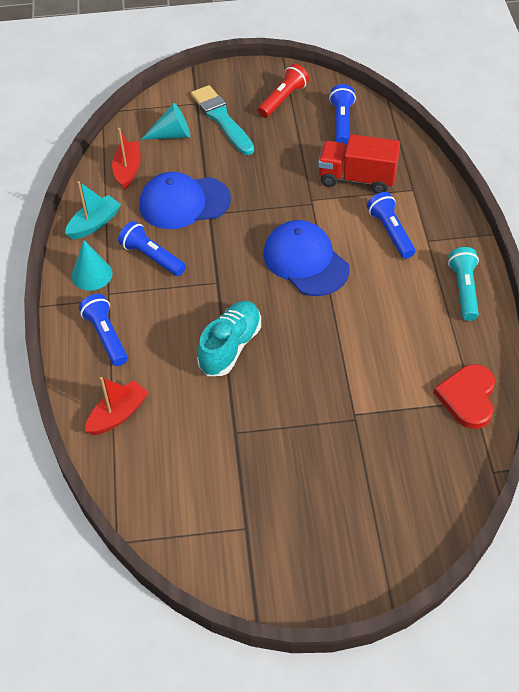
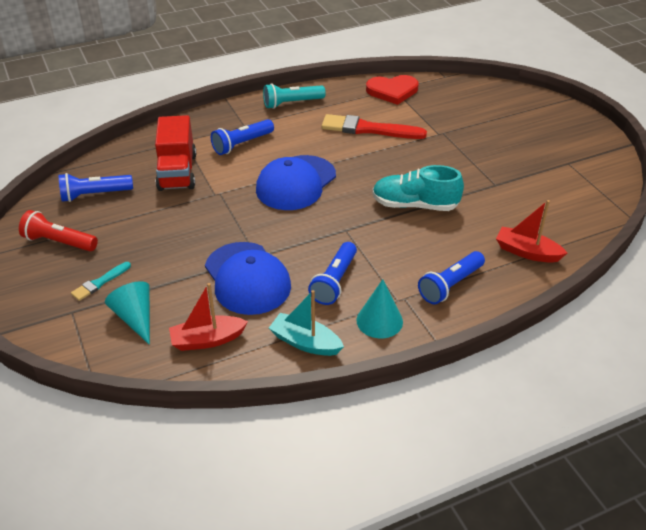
camera: 110 degrees left, 10 degrees down
turquoise brush [191,85,254,155] -> turquoise brush [71,262,131,301], size x0.51
none -> red brush [322,114,427,139]

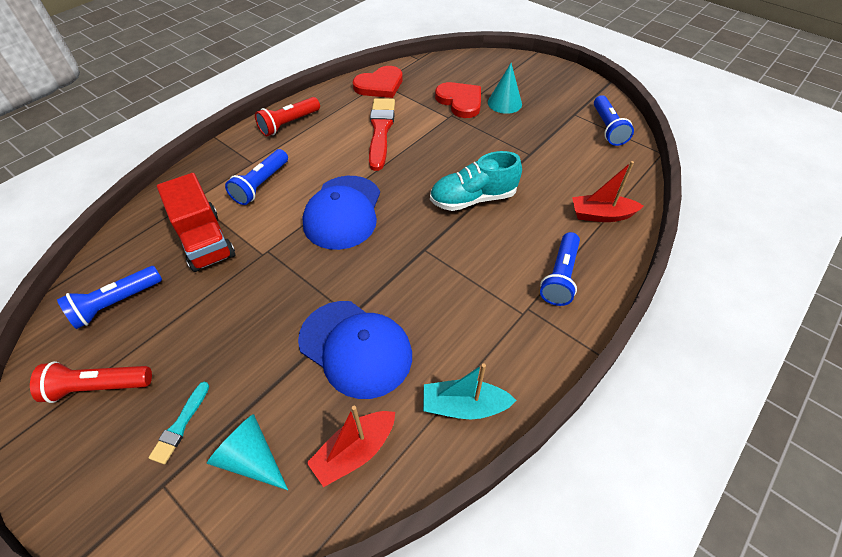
camera: 25 degrees left, 10 degrees up
turquoise flashlight [263,83,326,109] -> red flashlight [255,97,320,137]
blue flashlight [308,242,357,305] -> blue flashlight moved to [594,95,634,146]
red brush [322,114,427,139] -> red brush turned 105 degrees clockwise [369,98,395,171]
turquoise cone [357,279,403,338] -> turquoise cone moved to [488,63,522,114]
none -> red heart [435,82,481,118]

